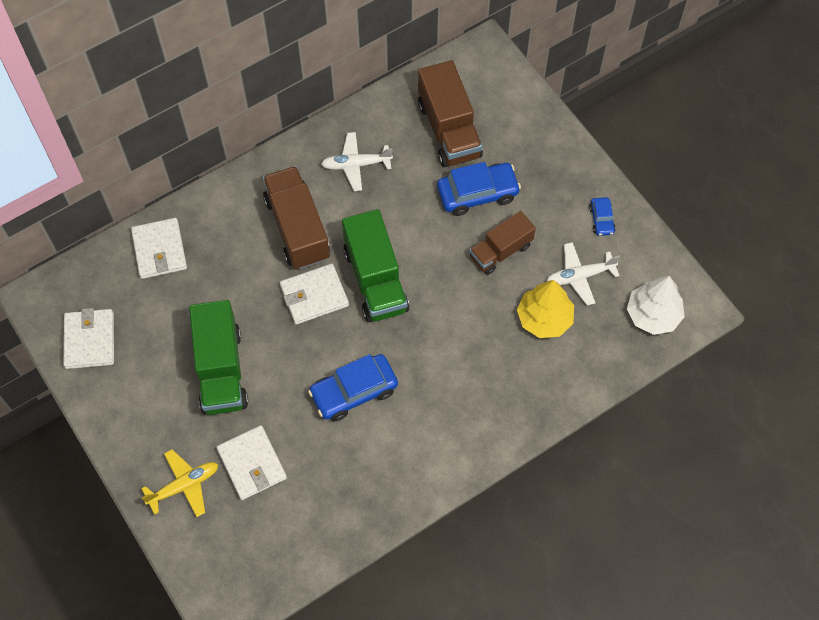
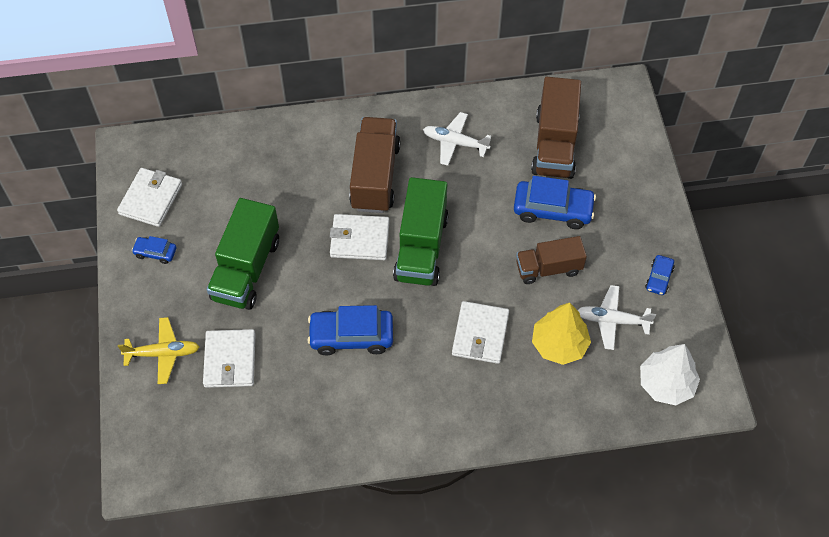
camera: 25 degrees right, 5 degrees down
white wallet [131,218,187,279] -> white wallet moved to [452,301,509,364]
none -> blue car [132,236,177,264]

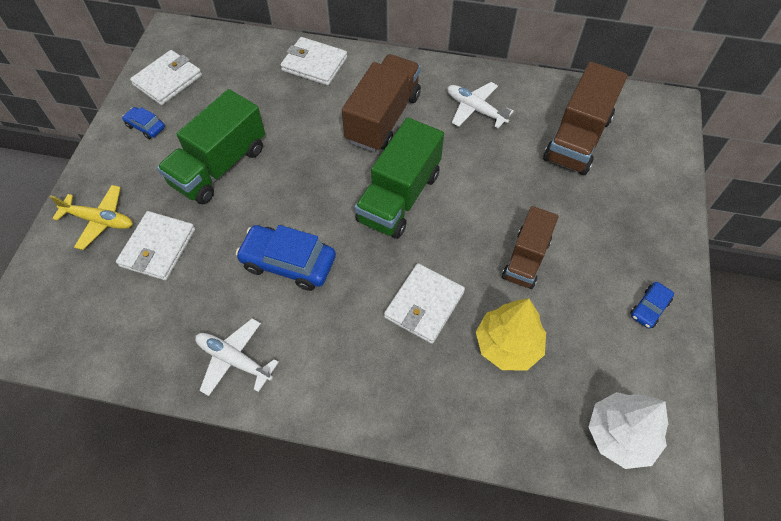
camera: 20 degrees right, 0 degrees up
white wallet [330,214,390,260] -> white wallet moved to [281,37,347,86]
blue car [514,176,596,229] -> none
brown truck [516,236,587,284] -> brown truck turned 75 degrees counterclockwise [502,206,559,289]
white plane [578,285,656,350] -> white plane moved to [195,318,279,396]

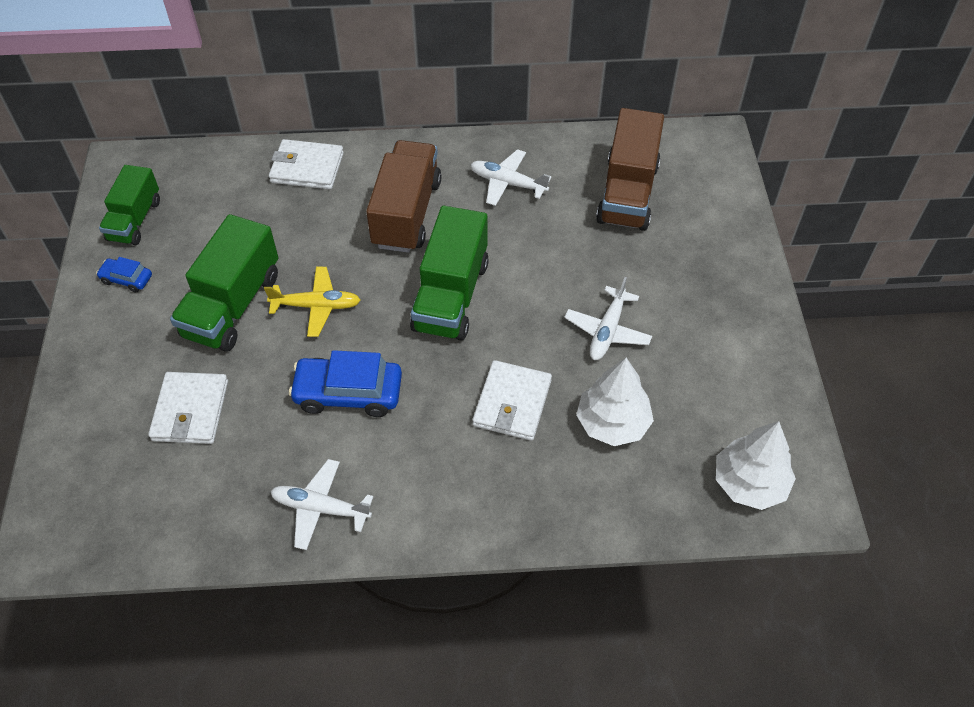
camera: 15 degrees left, 5 degrees down
yellow plane [50,185,133,250] -> yellow plane moved to [264,267,360,337]
white wallet [130,50,202,105] -> green truck [99,165,160,245]
yellow tree [476,298,546,370] -> white tree [576,358,654,446]
brown truck [502,206,559,289] -> white plane [564,277,652,360]
blue car [630,282,674,329] -> none

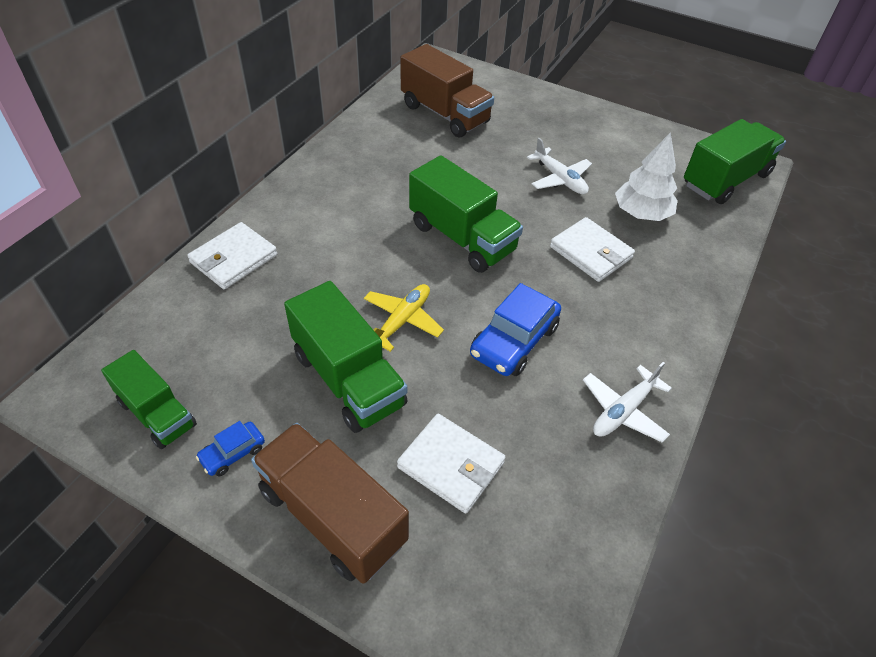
camera: 60 degrees left, 5 degrees down
brown truck [366,140,441,253] -> brown truck moved to [251,423,409,584]
white plane [470,149,551,206] -> none
white tree [716,421,796,510] -> green truck [684,119,786,204]

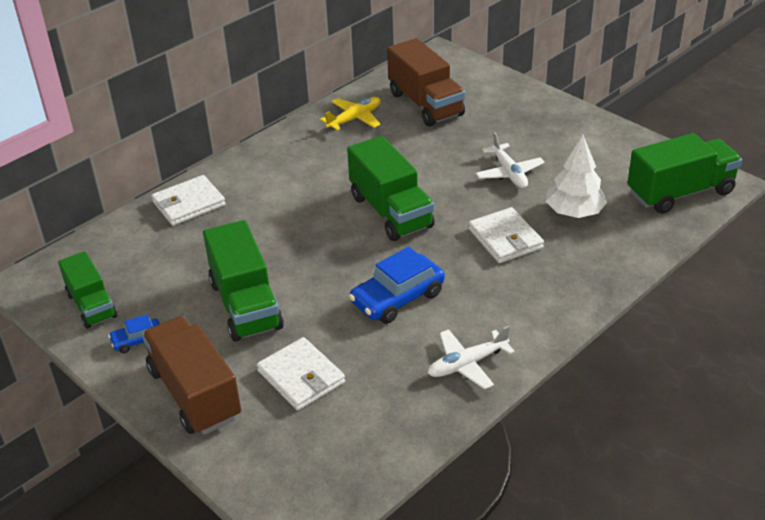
camera: 20 degrees right, 10 degrees down
yellow plane [364,284,444,352] -> yellow plane moved to [320,97,381,130]

